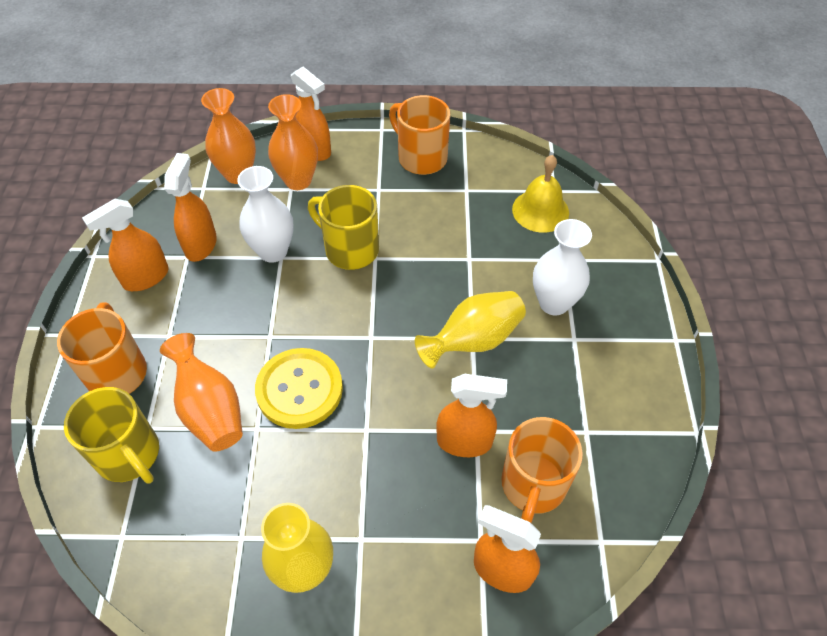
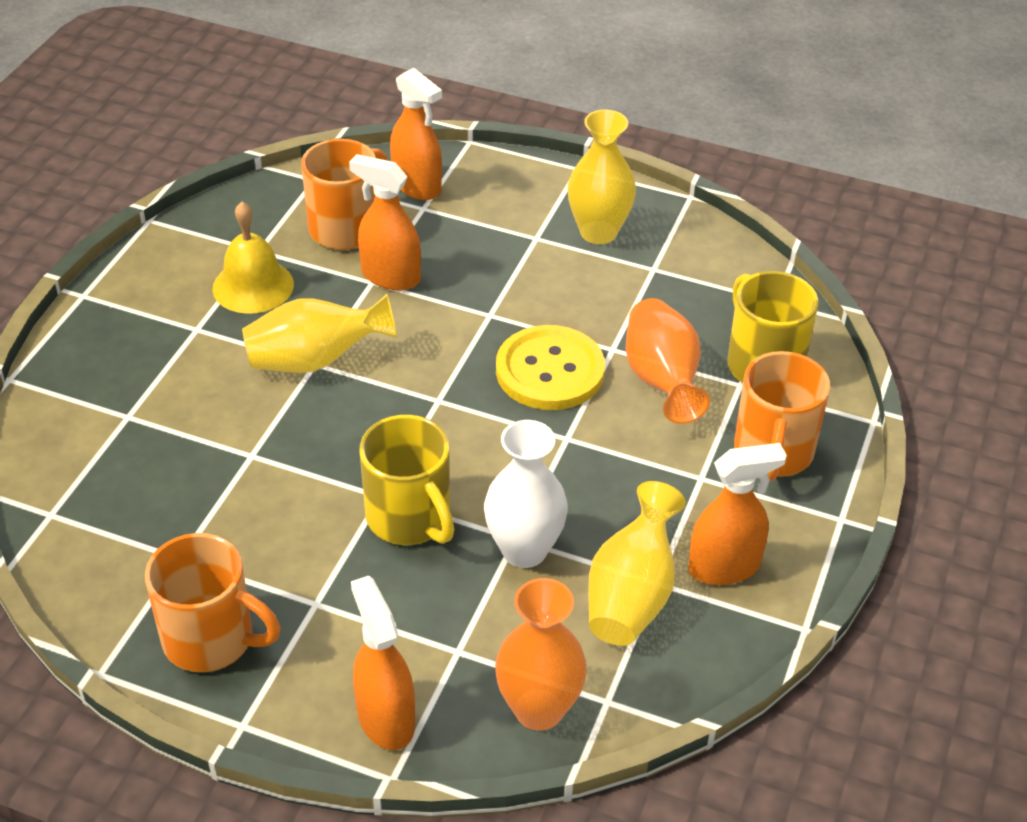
camera: 160 degrees left, 10 degrees down
orange spray bottle [164,153,217,262] -> yellow vase [588,481,686,646]
orange vase [268,94,318,190] -> none
orange mug [389,95,450,175] -> orange mug turned 45 degrees counterclockwise [145,533,280,672]
yellow bell [512,155,569,233] -> yellow bell moved to [213,202,294,314]
white vase [533,219,592,316] -> none

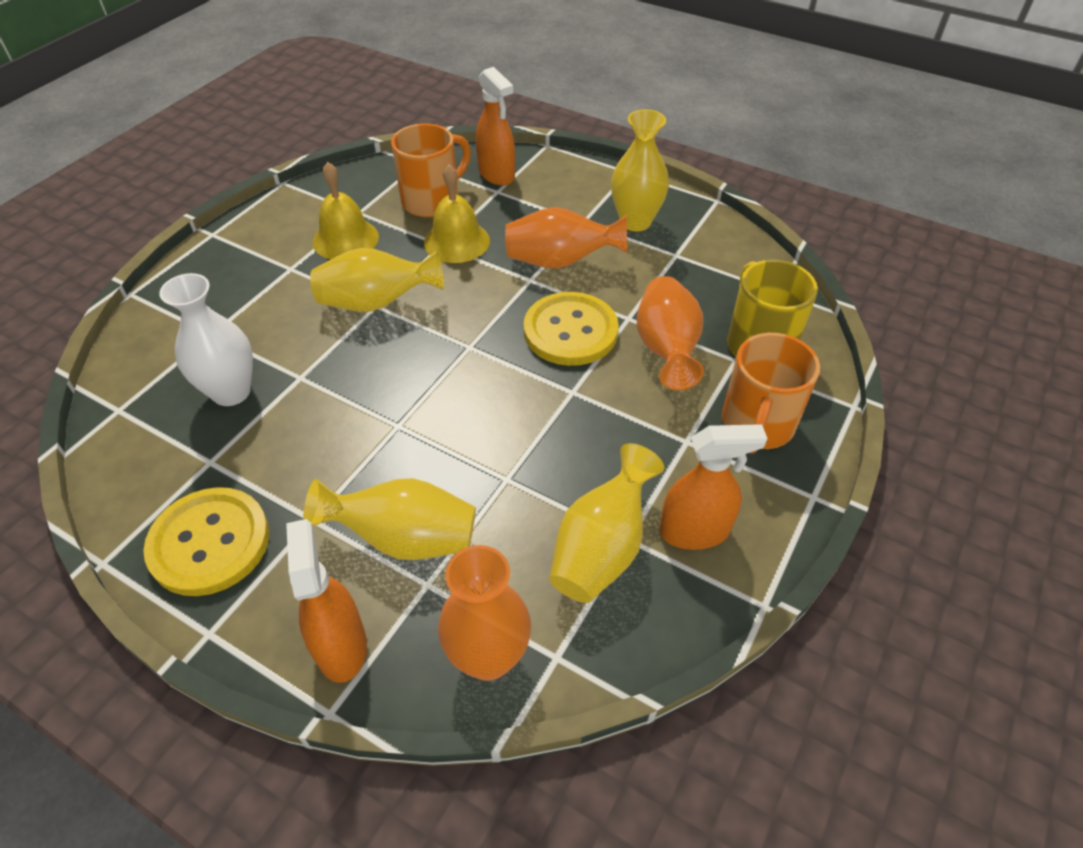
camera: 10 degrees right, 5 degrees up
orange mug [145,533,280,672] -> yellow button [143,487,269,596]
orange spray bottle [349,154,421,291] -> yellow bell [424,164,490,263]
yellow mug [360,415,454,545] -> none
white vase [484,420,568,568] -> white vase moved to [159,273,253,406]
none -> yellow vase [303,478,476,560]
none -> orange vase [505,207,628,269]

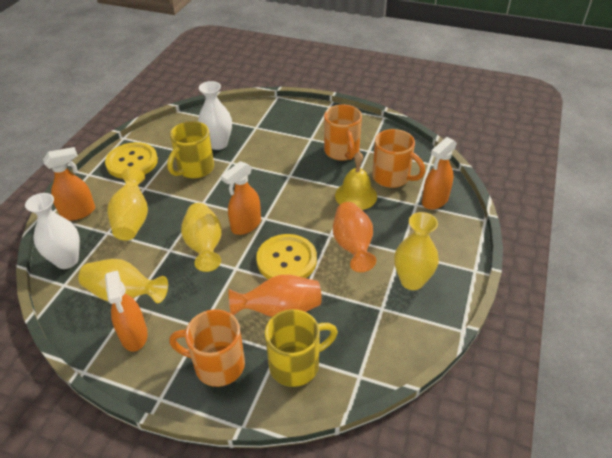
camera: 80 degrees right, 5 degrees down
yellow vase [310,248,444,312] -> yellow vase moved to [181,203,222,272]
yellow bell [312,162,379,259] -> orange mug [324,105,362,161]
orange vase [438,545,531,681] -> white vase [25,193,80,269]
none -> yellow mug [167,121,214,179]
none -> orange spray bottle [221,161,261,235]

